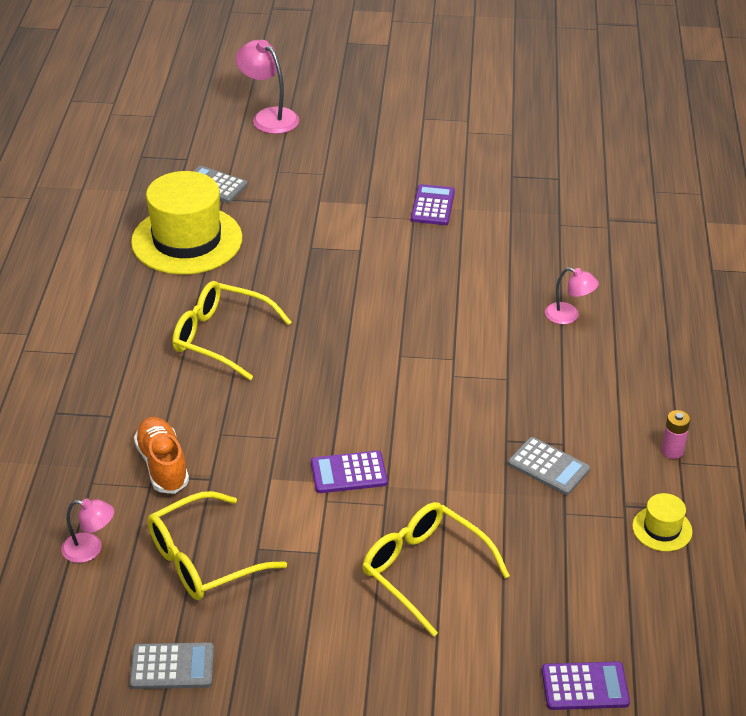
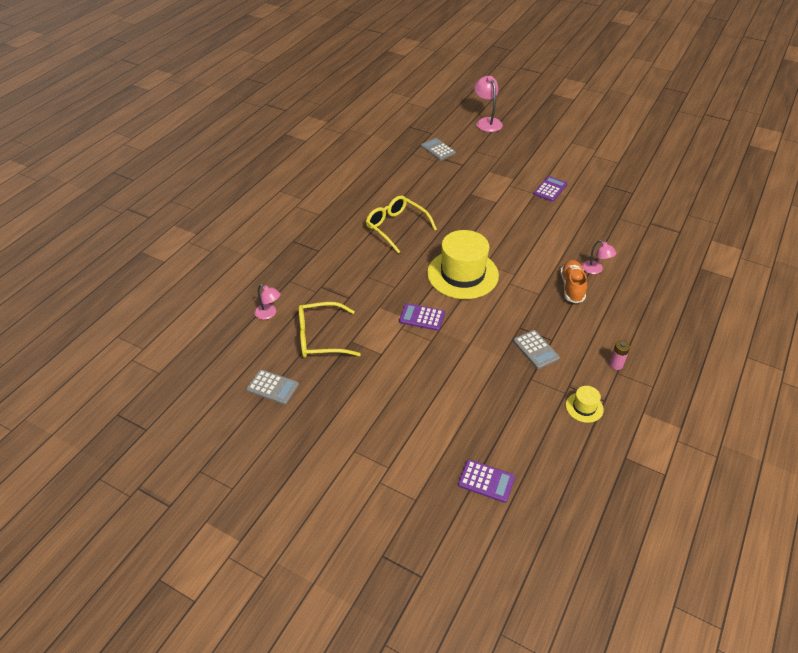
camera: 25 degrees right, 5 degrees up
yellow hat [131,171,242,275] -> yellow hat moved to [427,230,499,299]
orange shoe [134,417,189,494] -> orange shoe moved to [560,260,587,303]
yellow glasses [362,502,510,637] -> none

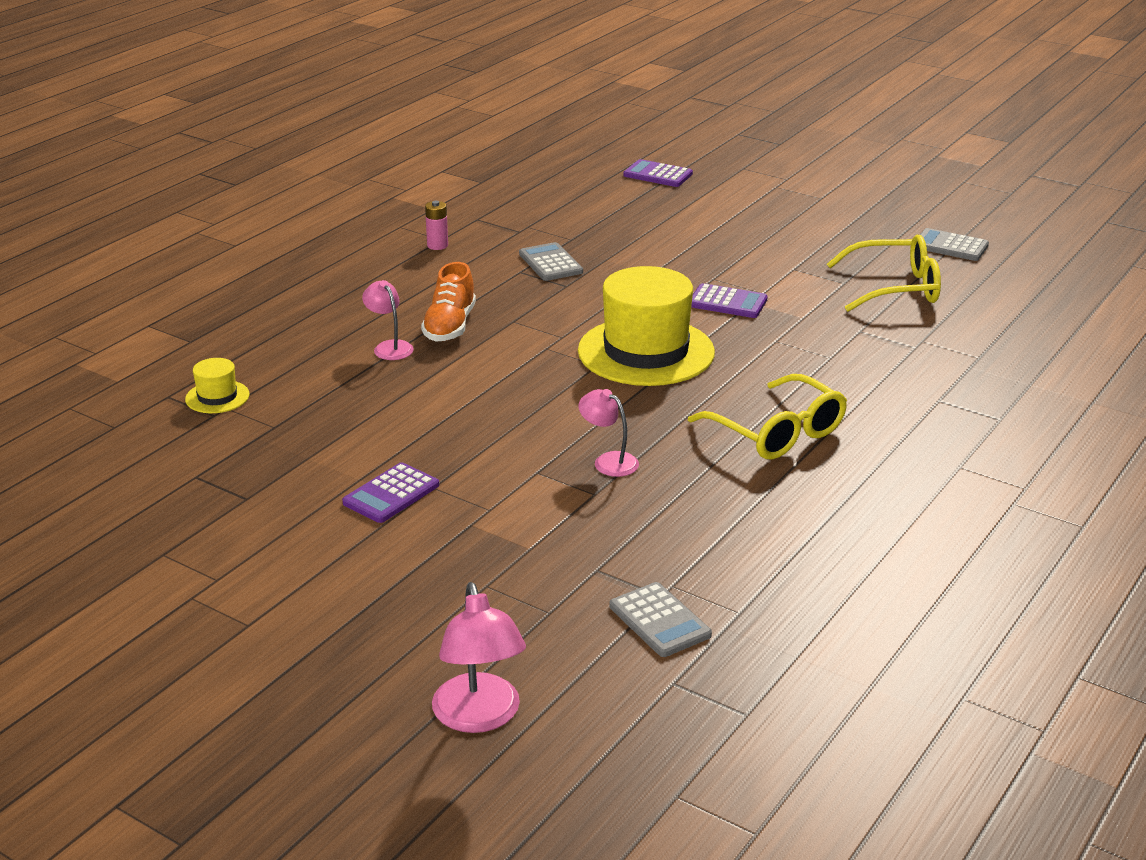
camera: 175 degrees left, 15 degrees down
pink lamp [254,284,281,320] -> pink lamp moved to [578,389,639,477]
yellow hat [566,386,604,423] -> yellow hat moved to [185,358,250,413]

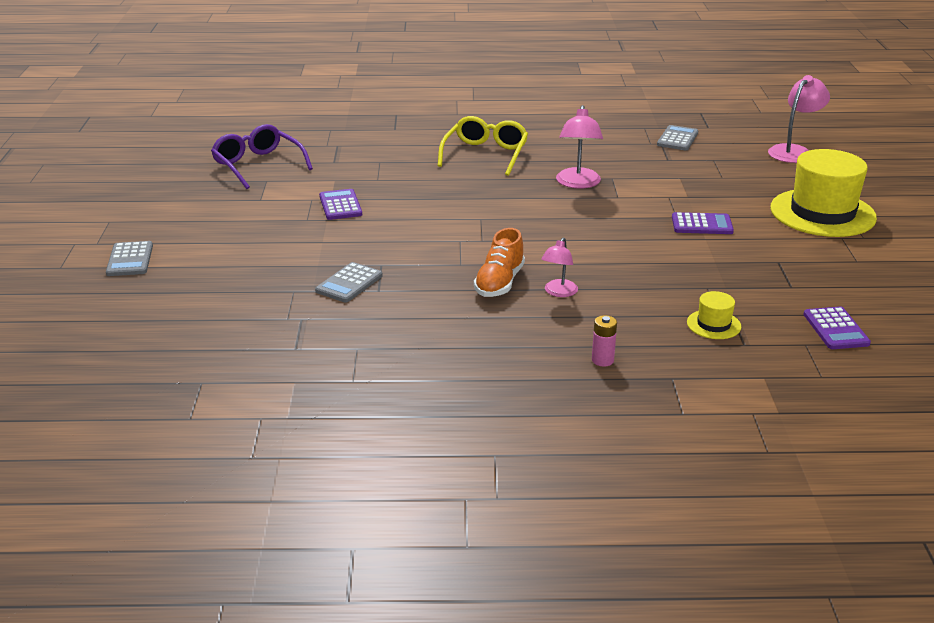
camera: 125 degrees left, 0 degrees up
orange shoe [421,262,476,341] -> orange shoe turned 135 degrees clockwise [474,228,525,297]
pink battery [425,201,448,250] -> pink battery moved to [592,315,617,366]
yellow hat [578,266,715,386] -> yellow hat moved to [770,149,877,237]
pink lamp [578,389,639,477] -> pink lamp [556,105,603,189], size x1.60
purple calculator [623,159,693,187] -> purple calculator moved to [803,306,871,349]
yellow glasses [827,235,941,312] -> purple glasses [211,124,313,189]
grey calculator [920,228,989,261] -> grey calculator moved to [106,241,153,276]

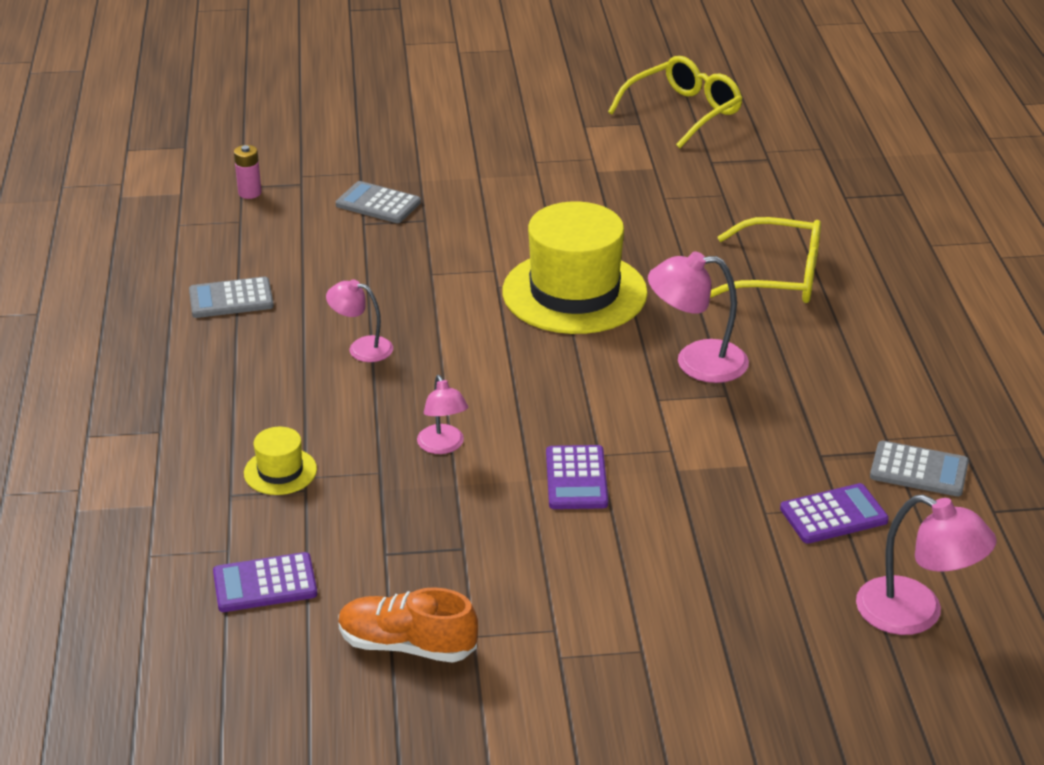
camera: 85 degrees right, 5 degrees up
grey calculator [106,241,153,276] -> grey calculator moved to [189,277,274,318]
purple glasses [211,124,313,189] -> yellow glasses [608,56,743,148]
purple calculator [319,189,362,220] -> purple calculator moved to [780,483,889,544]
orange shoe [474,228,525,297] -> orange shoe moved to [338,587,478,663]
pink battery [592,315,617,366] -> pink battery moved to [234,145,262,199]
yellow hat [770,149,877,237] -> yellow hat moved to [502,201,648,334]
none -> pink lamp [417,375,468,454]

